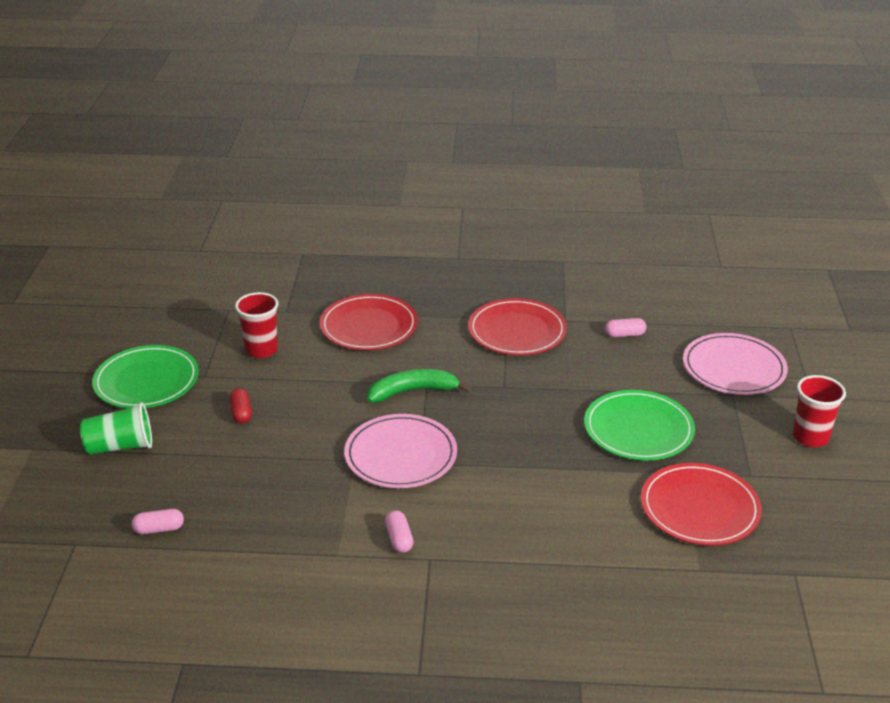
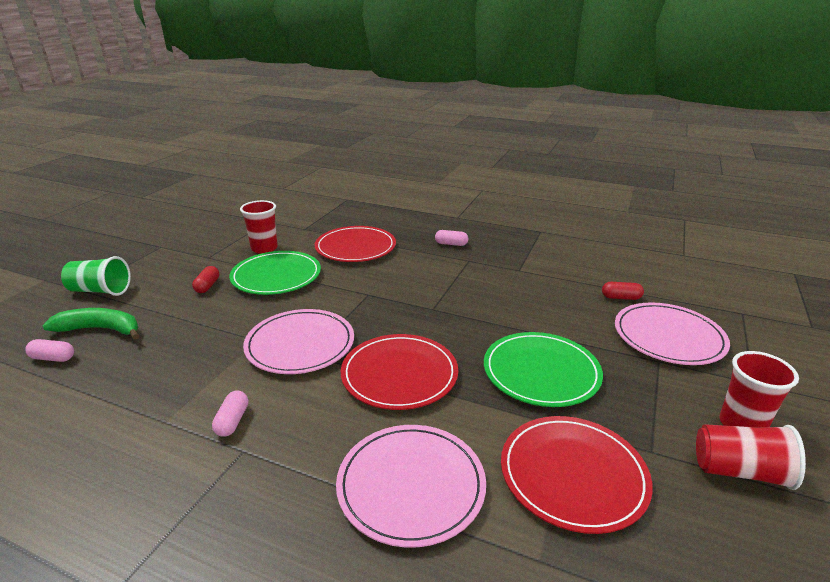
camera: 20 degrees right, 5 degrees down
green plate [92,345,199,408] -> green plate moved to [229,251,321,295]
green banana [368,369,471,403] -> green banana moved to [42,308,139,340]
red plate [468,298,567,355] -> red plate moved to [341,334,458,410]
pink capsule [605,318,646,337] -> pink capsule moved to [435,230,468,246]
none -> pink plate [336,425,486,548]
none -> red capsule [602,282,644,300]
none -> red cup [696,424,806,490]

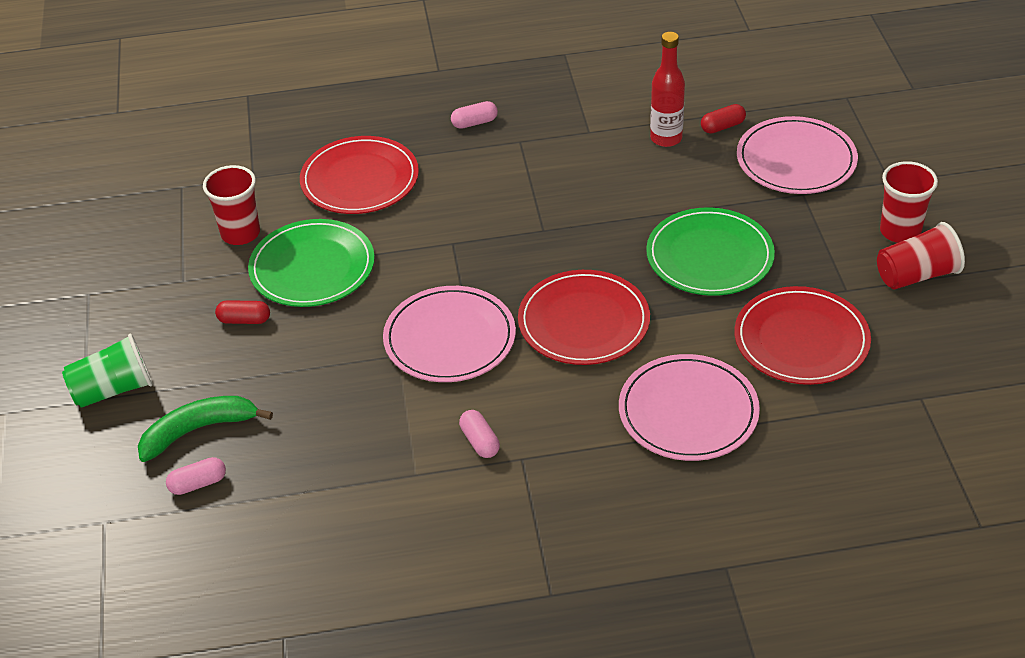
camera: 30 degrees left, 15 degrees up
red capsule [192,266,219,293] -> red capsule turned 60 degrees counterclockwise [215,300,270,324]
none -> red bottle [650,32,685,147]

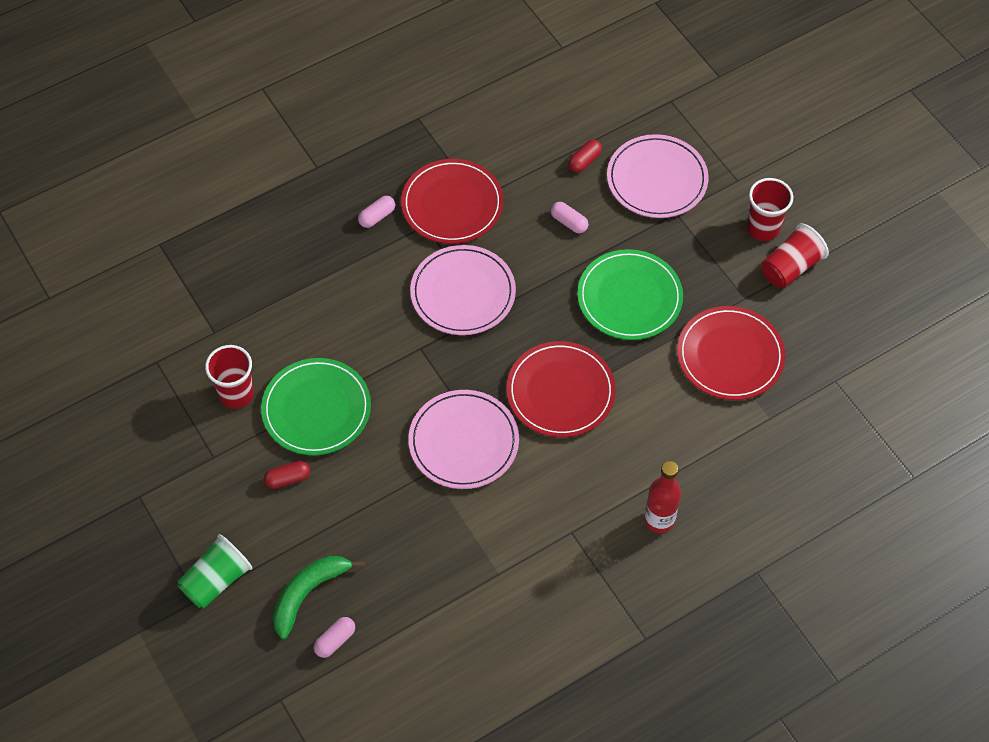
camera: 25 degrees left, 15 degrees up
red plate [300,136,419,214] -> red plate moved to [401,159,503,244]
pink capsule [459,410,500,458] -> pink capsule moved to [551,202,588,233]
pink plate [619,354,760,461] -> pink plate moved to [410,245,516,335]
red bottle [650,32,685,147] -> red bottle moved to [644,461,681,533]

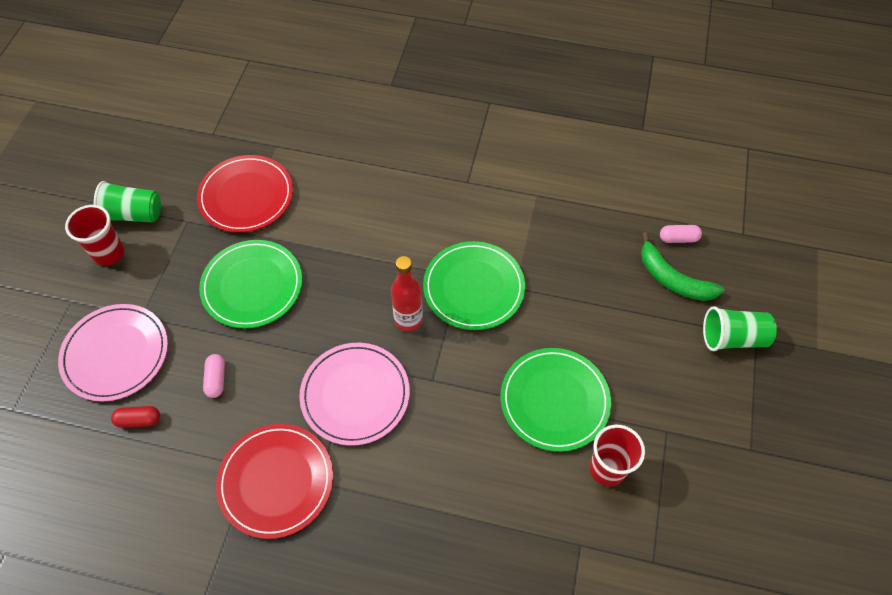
camera: 135 degrees left, 0 degrees up
red capsule [264,461,310,489] -> none
green banana [273,556,365,639] -> green banana turned 45 degrees clockwise [641,232,724,301]
pink capsule [358,196,395,228] -> none
pink plate [408,390,519,489] -> green plate [423,241,525,330]
red plate [507,341,616,437] -> none
red bottle [644,461,681,533] -> red bottle moved to [391,256,423,332]
red cup [761,224,829,288] -> green cup [94,181,161,222]

